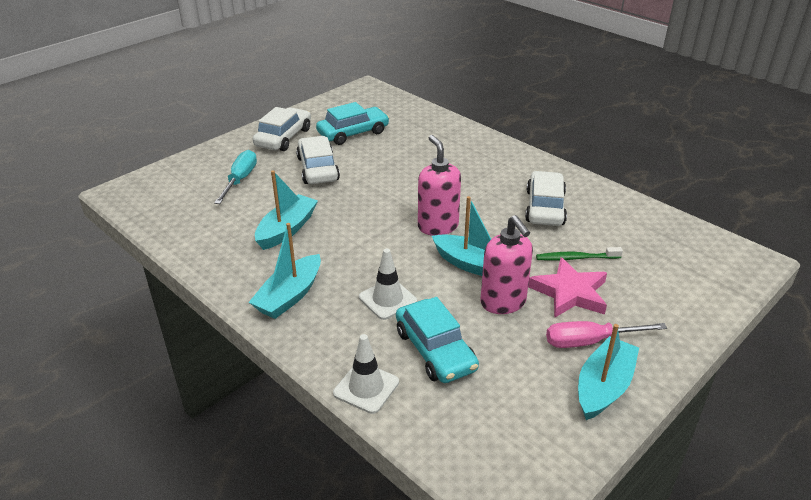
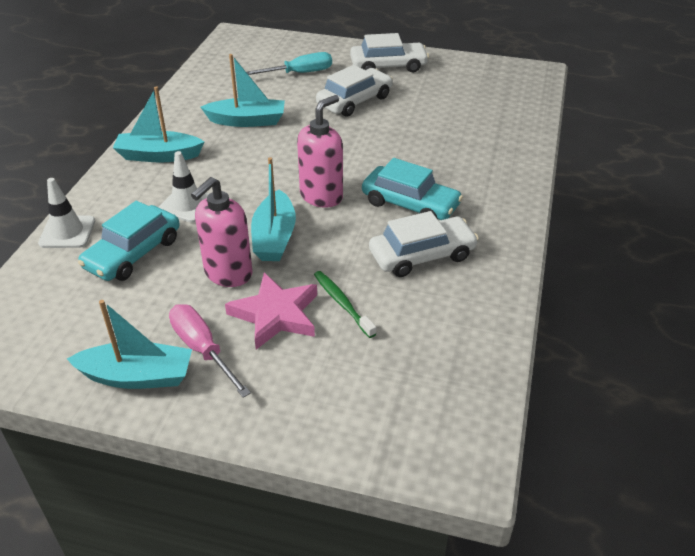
camera: 60 degrees right, 5 degrees up
turquoise car [316,102,390,145] -> turquoise car moved to [362,158,463,220]

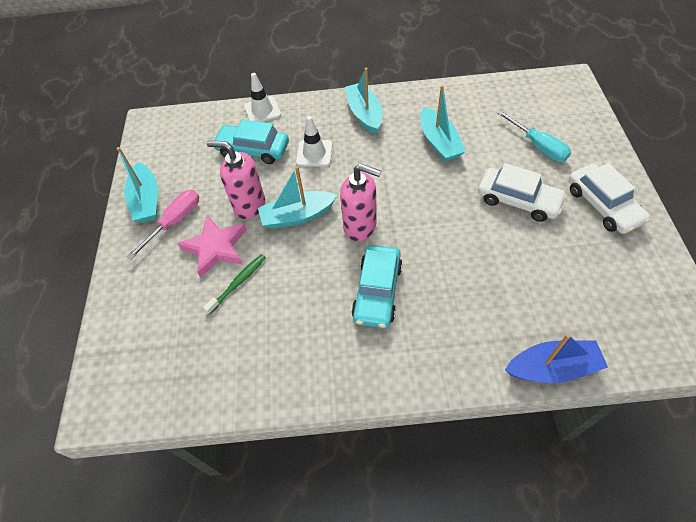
camera: 75 degrees right, 15 degrees up
white car [369,211,479,277] -> none
none -> blue boat [505,334,608,383]

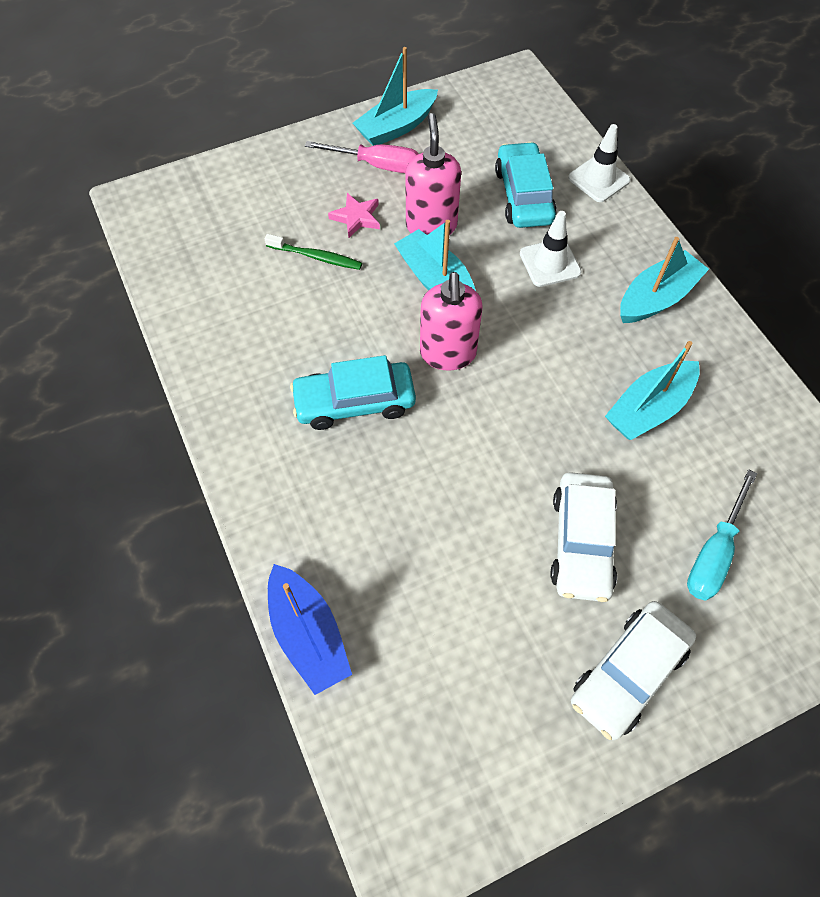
camera: 65 degrees right, 5 degrees up
pink star [177,215,247,278] -> pink star [328,193,380,238], size x0.61

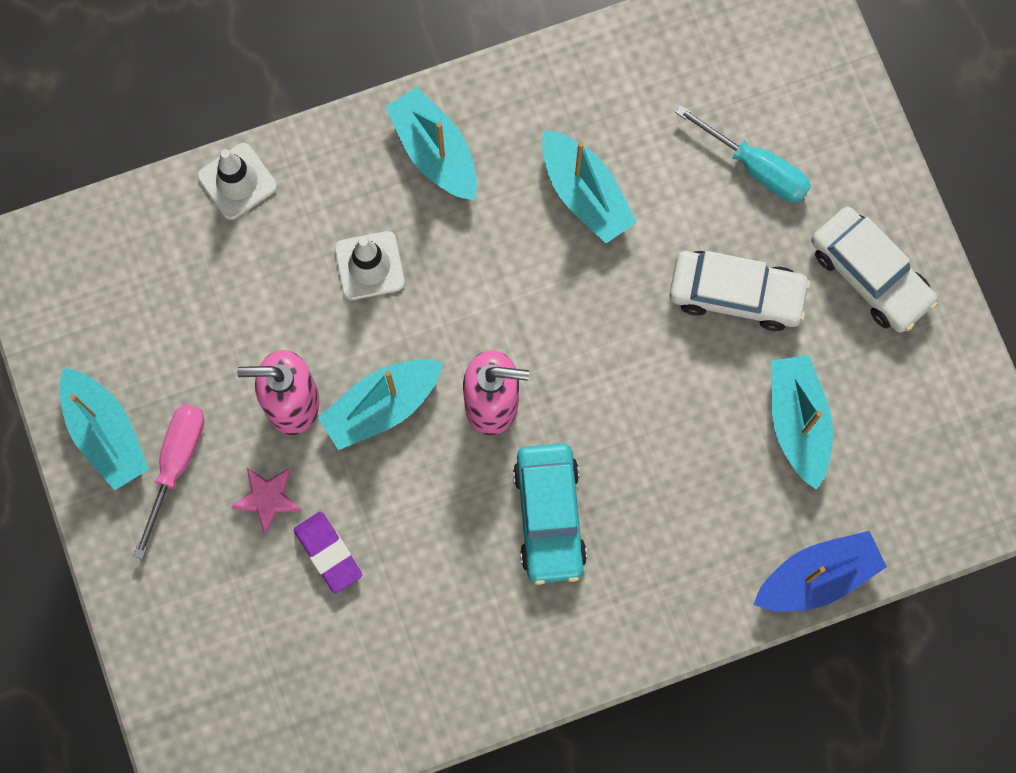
camera: 85 degrees left, 15 degrees up
green toothbrush [265,234,362,270] -> purple eraser [294,512,362,594]
turquoise car [495,142,557,228] -> none
none -> turquoise boat [771,355,833,490]

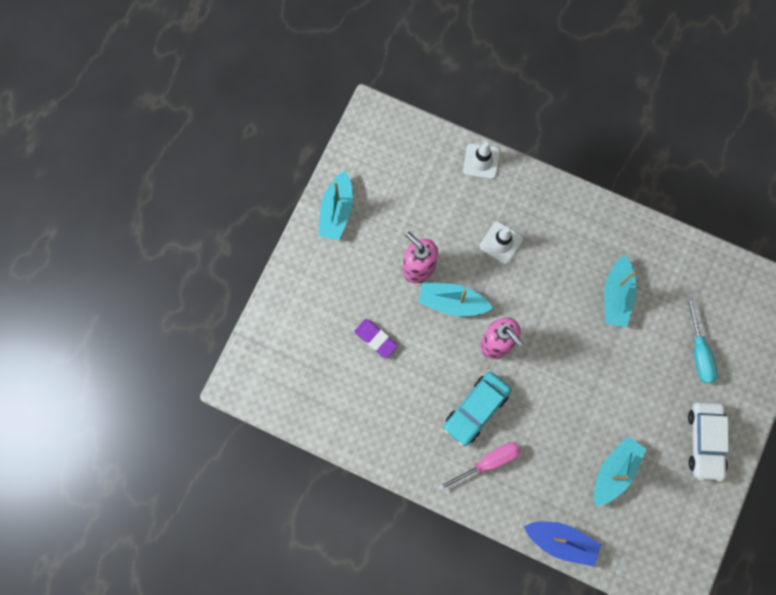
camera: 45 degrees right, 0 degrees up
pink screwdriver [133,404,204,559] -> pink screwdriver moved to [438,442,521,491]
pink star [231,467,302,535] -> none
purple eraser [294,512,362,594] -> purple eraser turned 60 degrees counterclockwise [354,319,398,359]
turquoise boat [386,87,477,200] -> none
white car [669,251,811,331] -> none

